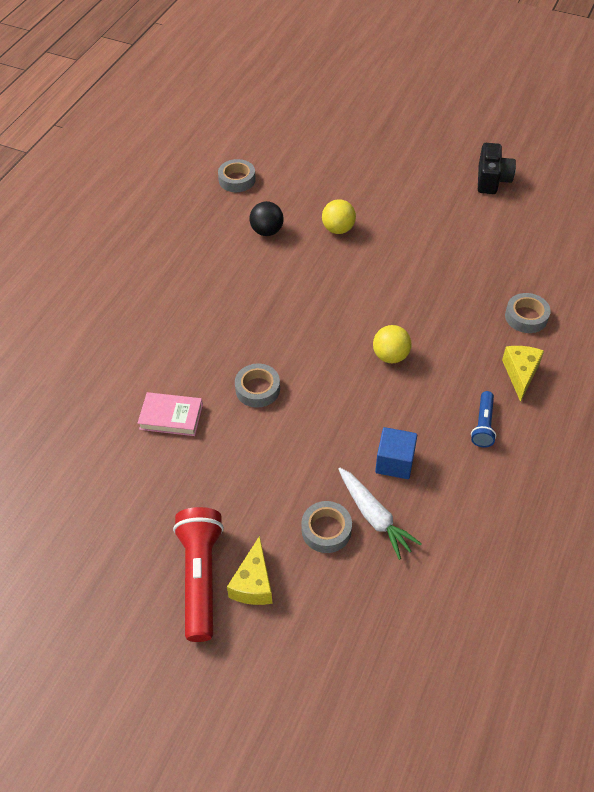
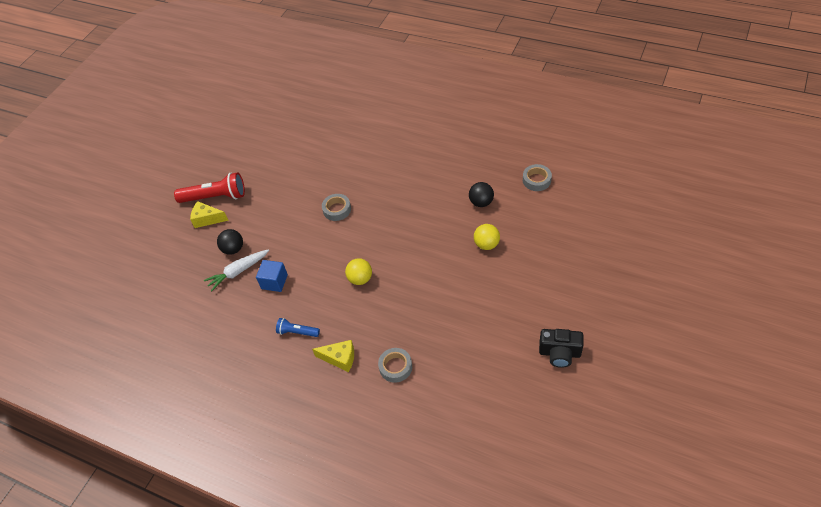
camera: 95 degrees right, 0 degrees up
pink book [137,392,203,436] -> none
grey tape [301,501,352,553] -> black ball [217,229,243,255]

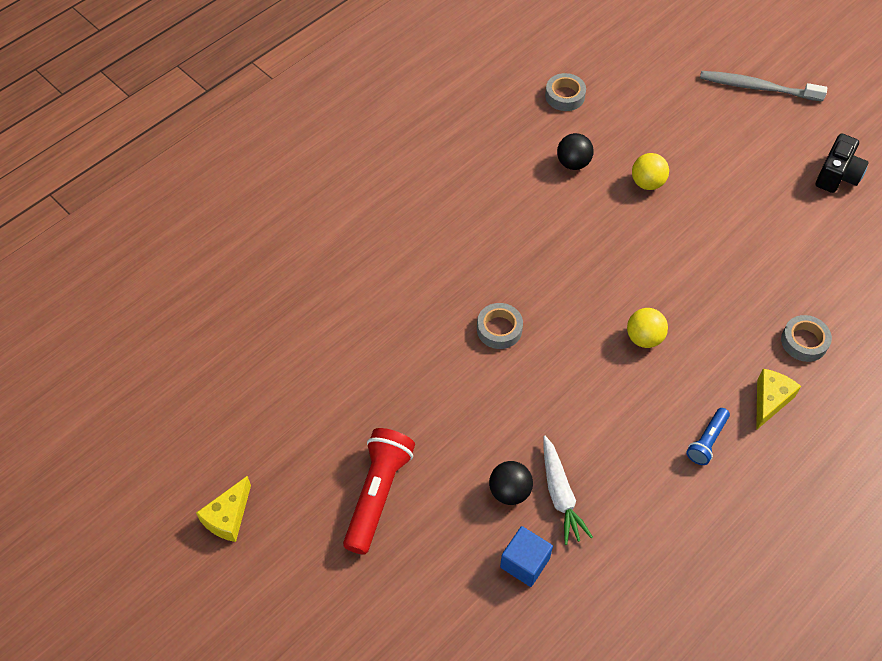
camera: 75 degrees left, 5 degrees up
yellow cheese [190,201,229,228] -> yellow cheese moved to [196,476,251,542]
blue cube [256,260,288,292] -> blue cube moved to [500,526,553,587]
none -> grey toothbrush [700,71,827,102]

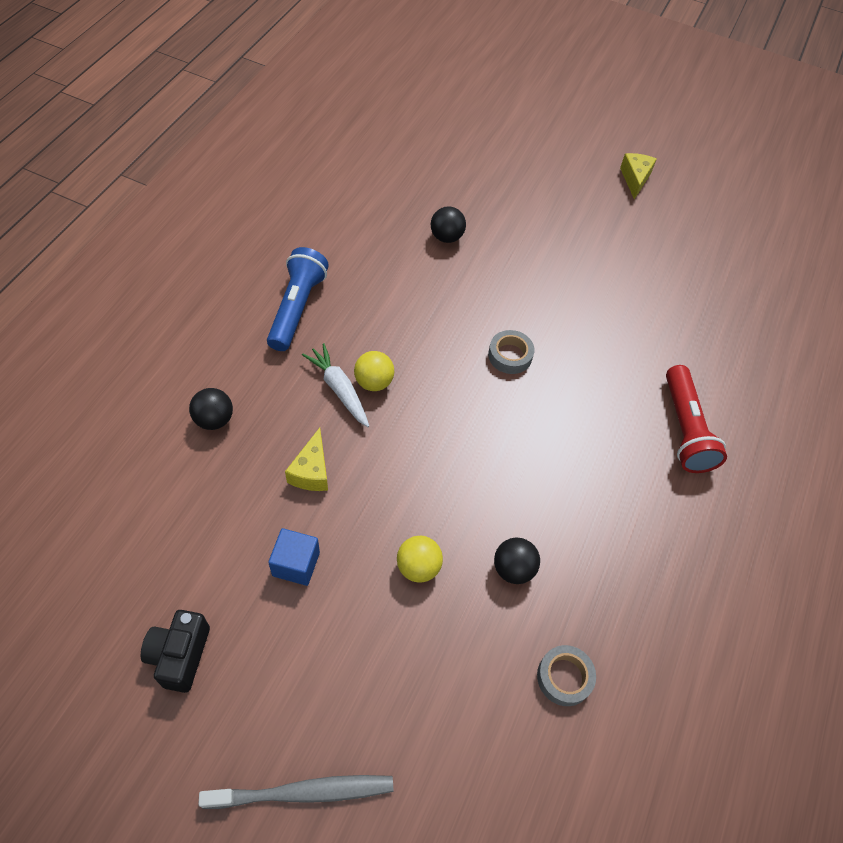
camera: 155 degrees right, 0 degrees up
red flashlight [343,428,415,555] -> red flashlight moved to [666,365,727,473]
blue cube [500,526,553,587] -> blue cube moved to [268,528,320,586]
white carrot [543,436,593,545] -> white carrot moved to [302,343,369,427]
blue flashlight [686,408,730,465] -> blue flashlight [267,247,329,351], size x1.84
yellow cheese [756,369,801,430] -> yellow cheese moved to [285,428,328,491]
grey tape [781,315,832,362] -> black ball [189,388,233,430]

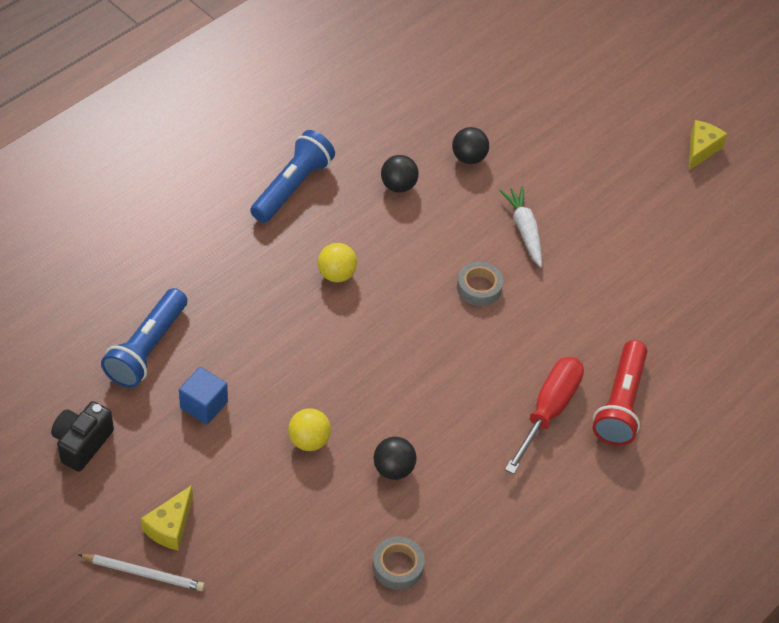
camera: 20 degrees right, 5 degrees down
black ball [189,388,233,430] -> black ball moved to [381,155,419,193]
grey toothbrush [199,775,393,809] -> white pencil [78,554,205,591]
yellow cheese [285,428,328,491] -> yellow cheese moved to [141,485,193,551]
white carrot [302,343,369,427] -> white carrot moved to [499,186,542,267]
none -> blue flashlight [101,288,187,388]
none -> red screwdriver [505,357,584,474]

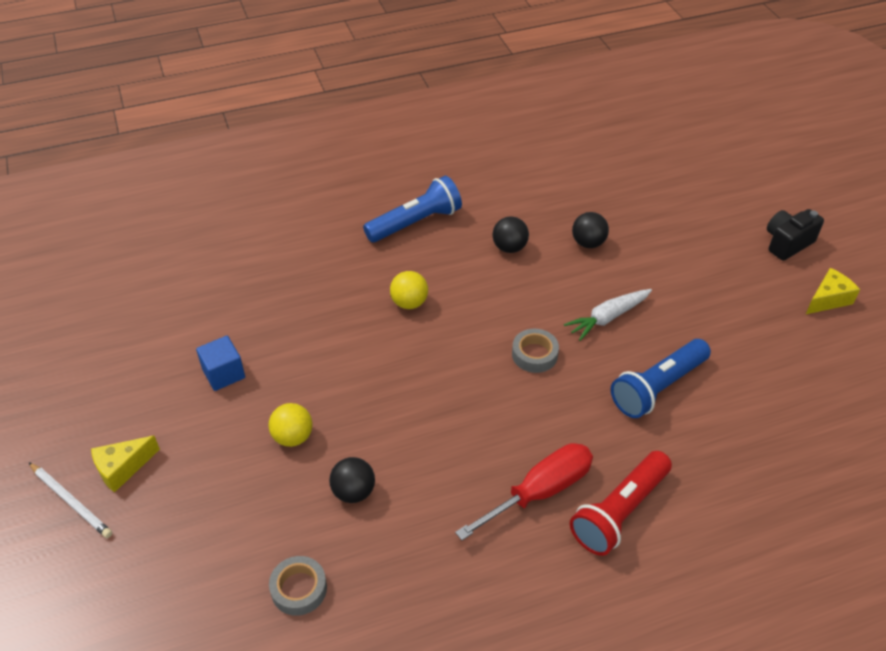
camera: 30 degrees right, 5 degrees down
black camera [51,401,114,472] -> black camera moved to [767,209,824,261]
blue flashlight [101,288,187,388] -> blue flashlight moved to [611,339,711,418]
white carrot [499,186,542,267] -> white carrot turned 135 degrees counterclockwise [564,289,652,341]

